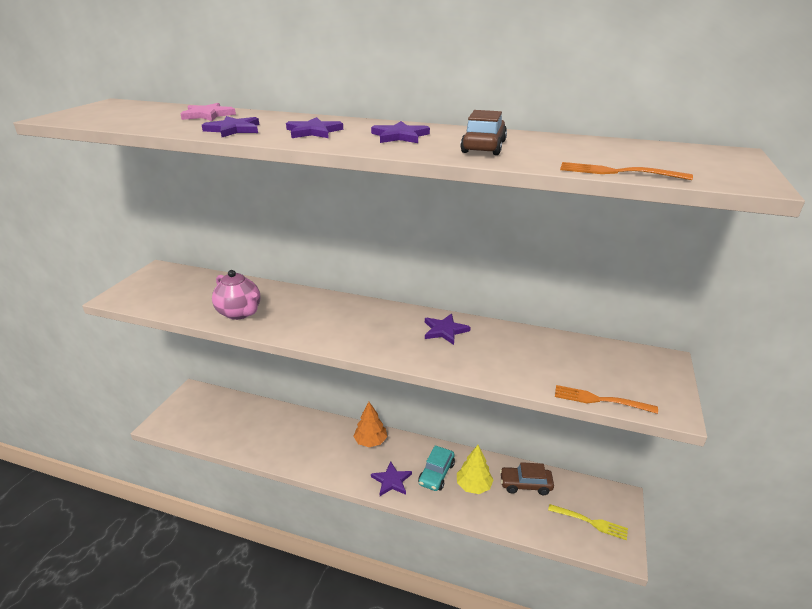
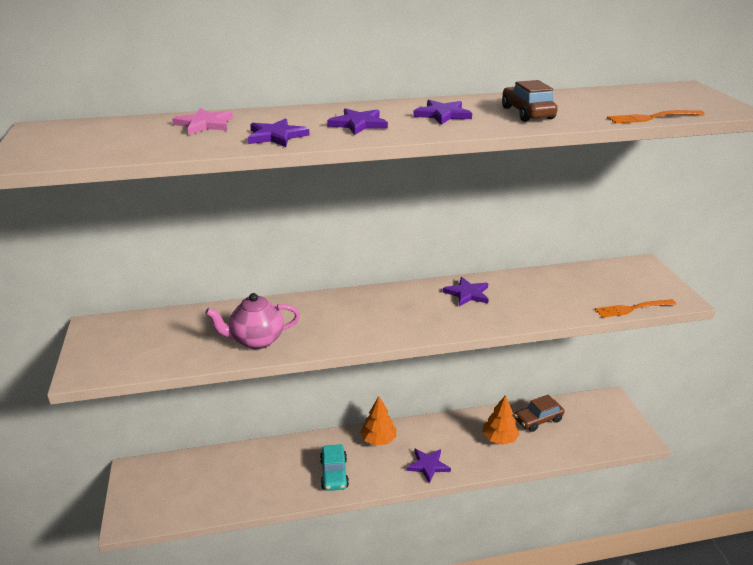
camera: 30 degrees left, 0 degrees up
pink teapot [212,270,260,320] -> pink teapot turned 150 degrees clockwise [205,293,300,349]
turquoise car [418,445,455,491] -> turquoise car moved to [320,444,349,491]
yellow tree [457,445,494,494] -> orange tree [482,395,520,445]
yellow fork [548,504,628,540] -> none

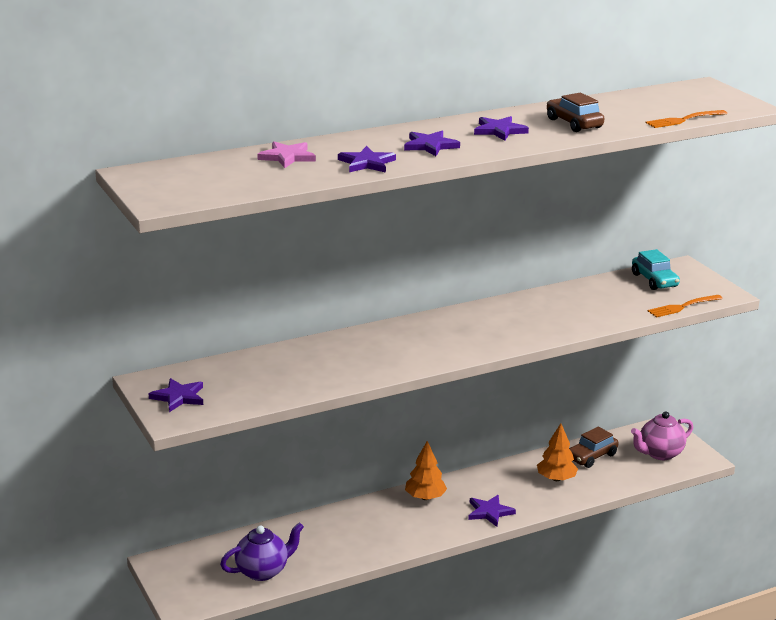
camera: 15 degrees left, 5 degrees down
pink teapot [205,293,300,349] -> pink teapot moved to [631,411,693,460]
turquoise car [320,444,349,491] -> turquoise car moved to [632,249,680,290]
purple star [443,277,489,306] -> purple star moved to [149,378,203,412]
none -> purple teapot [220,522,304,581]

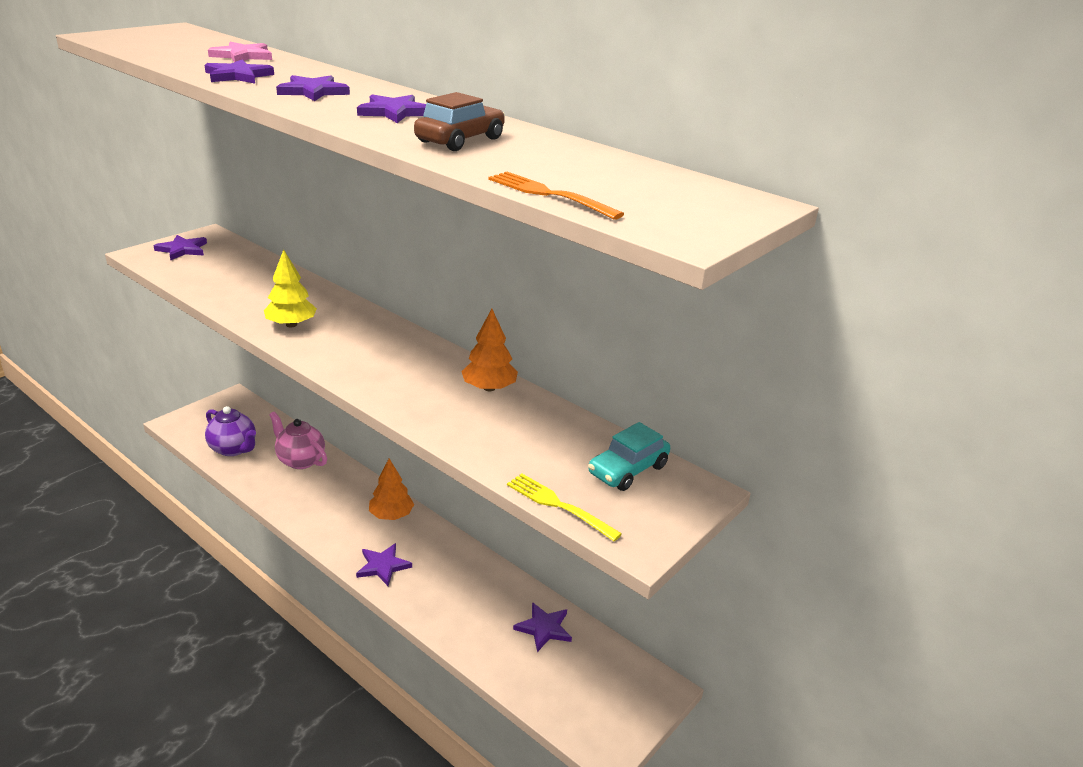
camera: 65 degrees right, 5 degrees up
orange tree [537,423,578,481] -> orange tree moved to [461,309,518,391]
brown car [569,427,619,468] -> purple star [513,602,572,652]
pink teapot [631,411,693,460] -> pink teapot moved to [269,412,327,469]
orange fork [648,295,723,317] -> yellow fork [507,473,622,541]
none -> yellow tree [264,249,317,327]

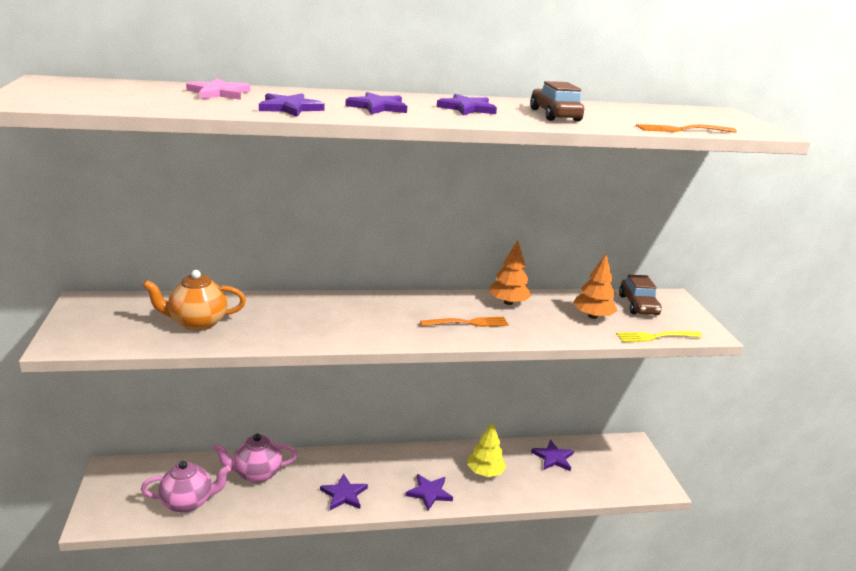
camera: 50 degrees left, 5 degrees down
purple star [154,235,207,260] -> purple star moved to [320,473,368,510]
purple teapot [205,406,256,456] -> pink teapot [141,461,231,513]
yellow tree [264,249,317,327] -> yellow tree moved to [467,422,507,477]
orange tree [369,459,414,520] -> orange tree moved to [573,254,617,319]
turquoise car [588,422,670,491] -> brown car [619,275,662,315]
none -> orange teapot [143,270,246,331]
none -> orange fork [420,317,509,327]

